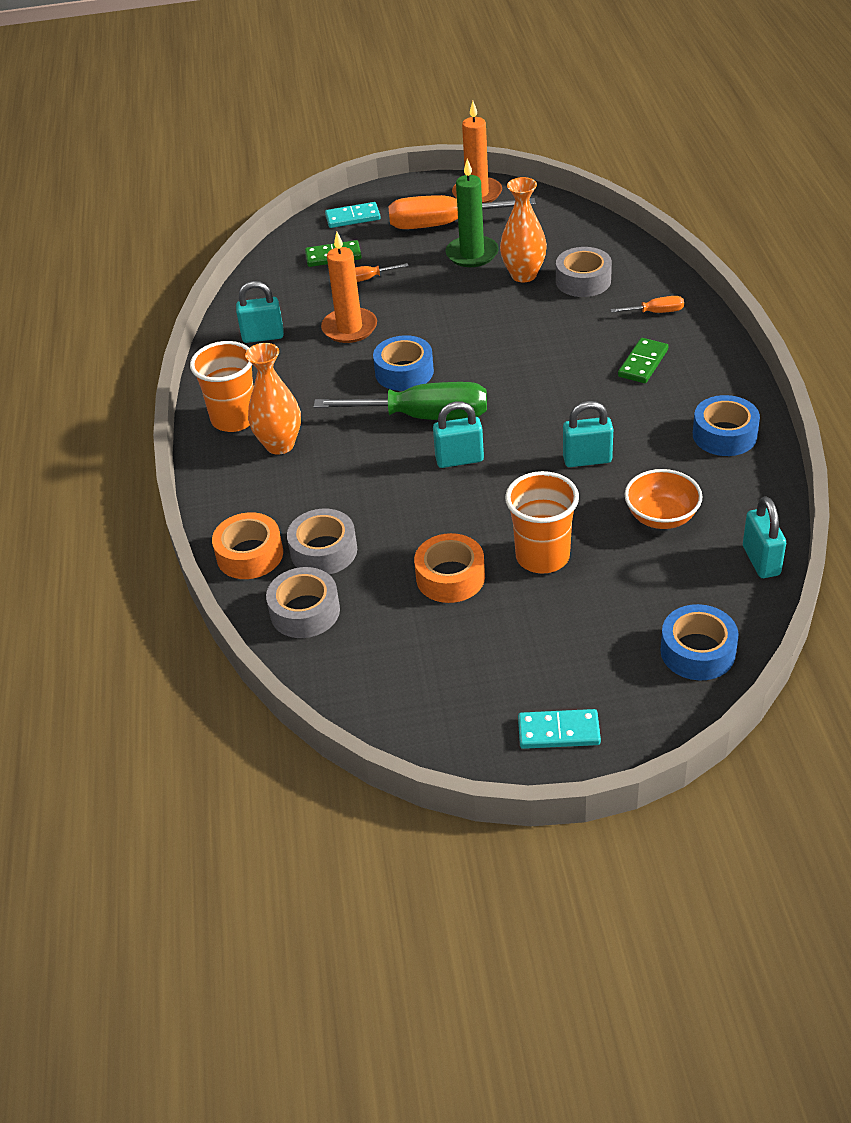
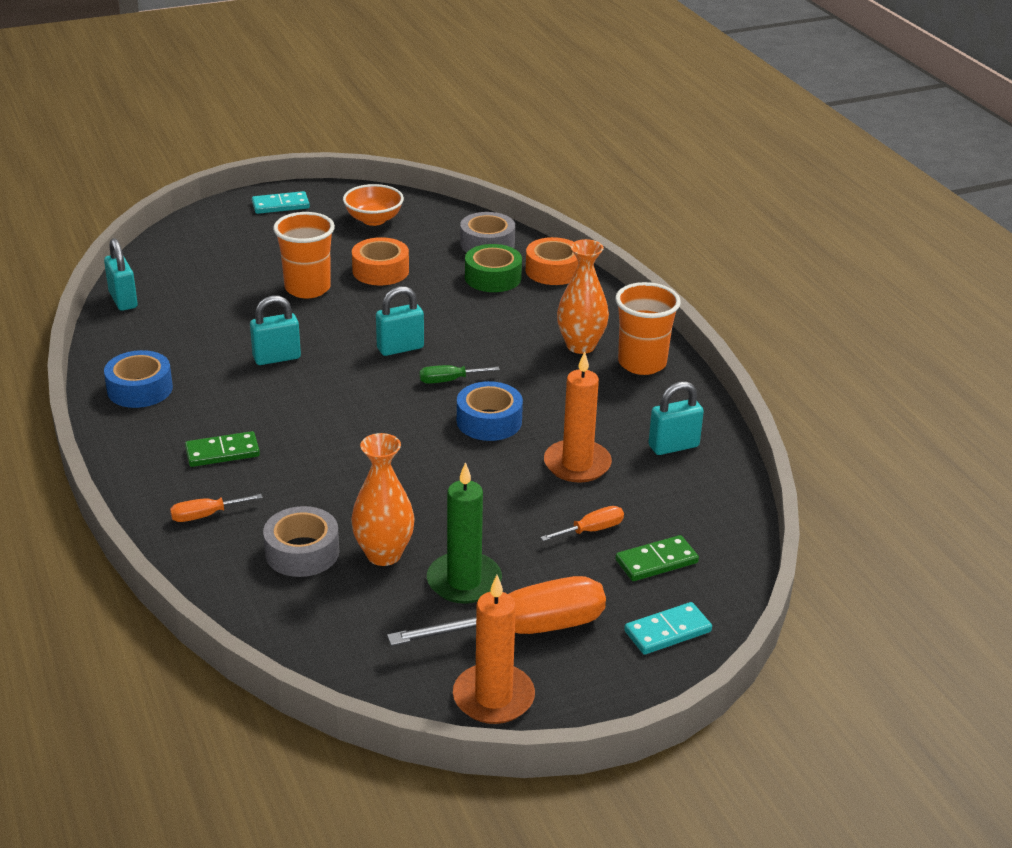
camera: 160 degrees right, 10 degrees down
grey tape [287,509,357,575] -> green tape [465,244,522,292]
green screwdriver [314,382,487,420] -> green screwdriver [419,365,500,384], size x0.45
green domino [618,338,668,383] -> green domino turned 60 degrees clockwise [185,431,260,467]
orange bowl [625,469,702,529] -> orange bowl moved to [343,184,404,226]
blue tape [660,604,739,680] -> none

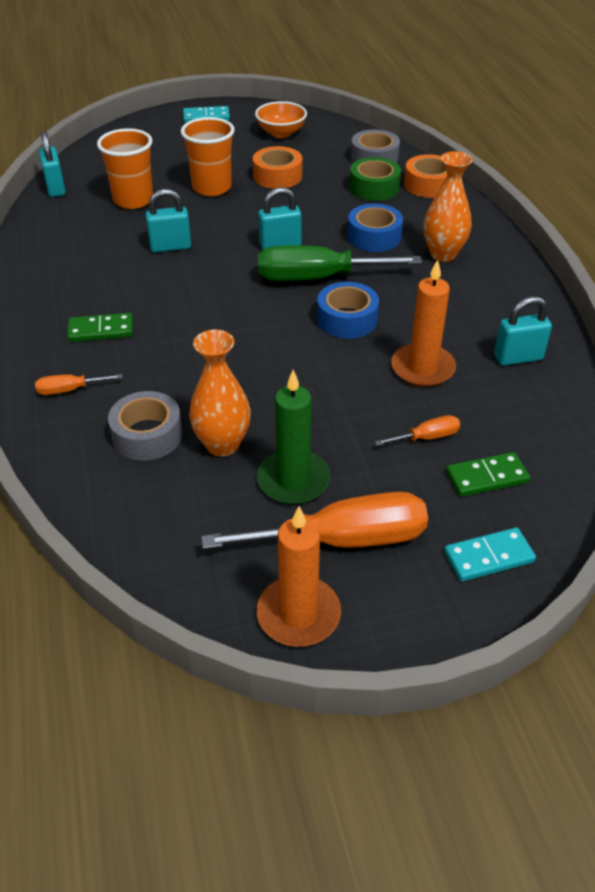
camera: 10 degrees right, 10 degrees up
blue tape [104,350,173,408] -> blue tape moved to [347,204,403,252]
green screwdriver [419,365,500,384] -> green screwdriver [258,245,422,281], size x2.21
orange cup [615,282,681,375] -> orange cup moved to [97,128,153,209]

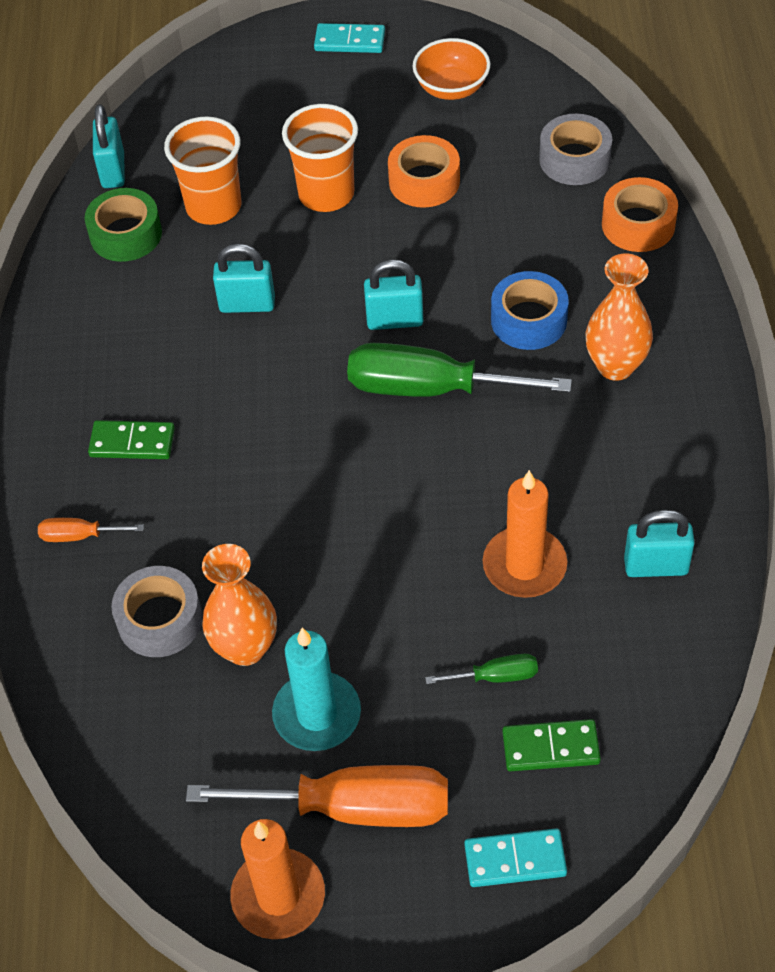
camera: 15 degrees right, 10 degrees up
green candle [257,370,331,505] -> turquoise candle [272,628,361,751]
blue tape [317,282,379,339] -> none
green tape [349,157,401,201] -> green tape moved to [85,188,162,262]
orange screwdriver [375,415,460,446] -> green screwdriver [425,654,538,684]

